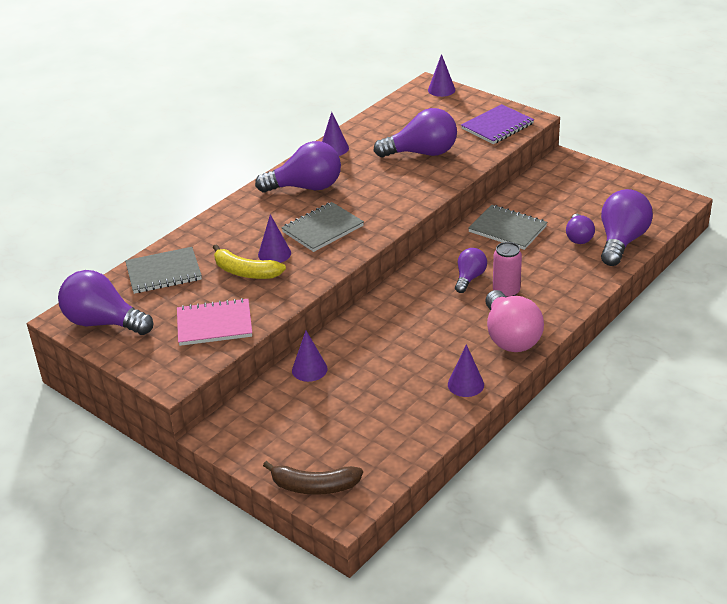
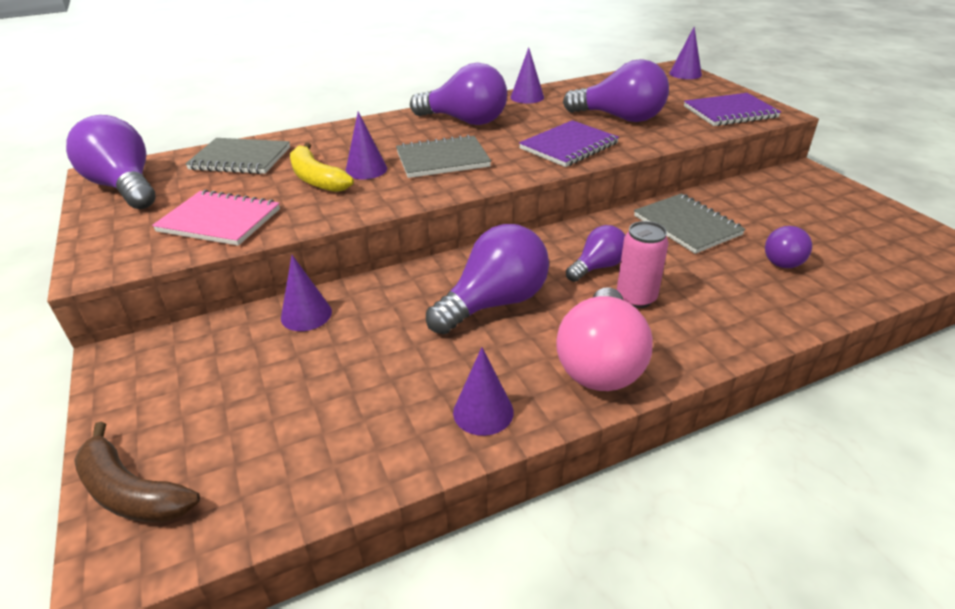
camera: 25 degrees right, 0 degrees up
purple light bulb [601,189,653,266] -> purple light bulb moved to [426,224,549,334]
none -> purple notebook [519,120,619,167]

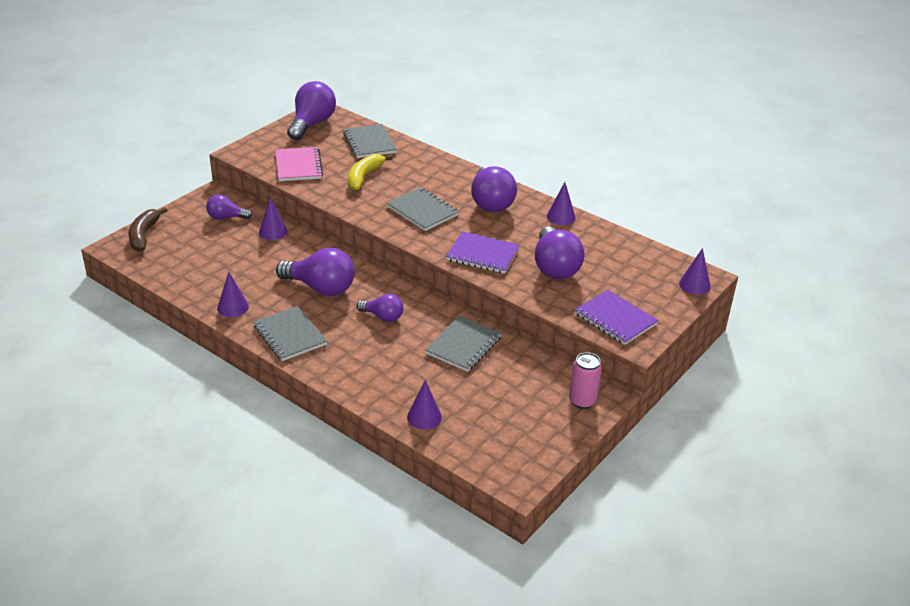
camera: 60 degrees right, 0 degrees up
purple cone [345,112,387,179] -> purple cone moved to [407,380,442,430]
pink light bulb [556,287,653,391] -> grey notebook [253,306,327,361]
pink can [617,221,668,308] -> pink can moved to [569,352,602,409]
purple light bulb [765,226,812,268] -> purple light bulb moved to [206,194,252,220]

